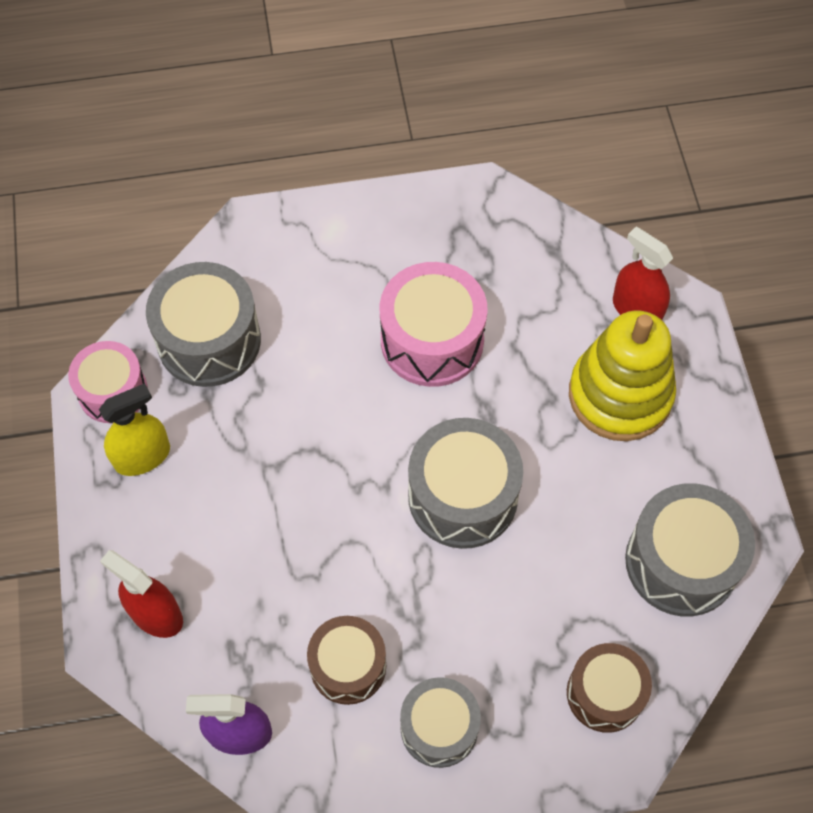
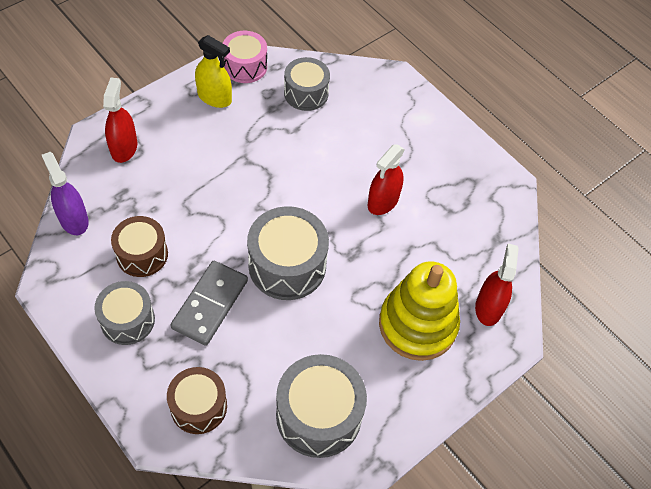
camera: 55 degrees right, 5 degrees down
grey drum [146,262,261,387] -> grey drum [284,57,330,111], size x0.65
pink drum [380,262,488,387] -> red spray bottle [368,145,405,215]
none -> grey domino [170,261,248,346]

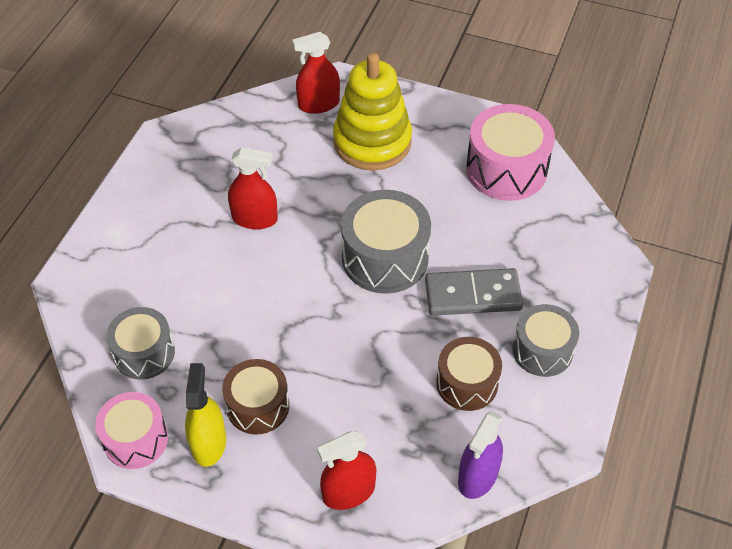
camera: 115 degrees left, 5 degrees down
brown drum [167,367,227,434] -> brown drum moved to [222,359,289,435]
grey drum [276,354,367,458] -> pink drum [466,104,555,201]

